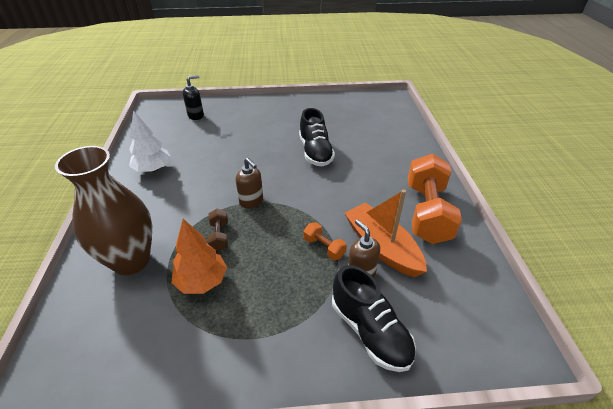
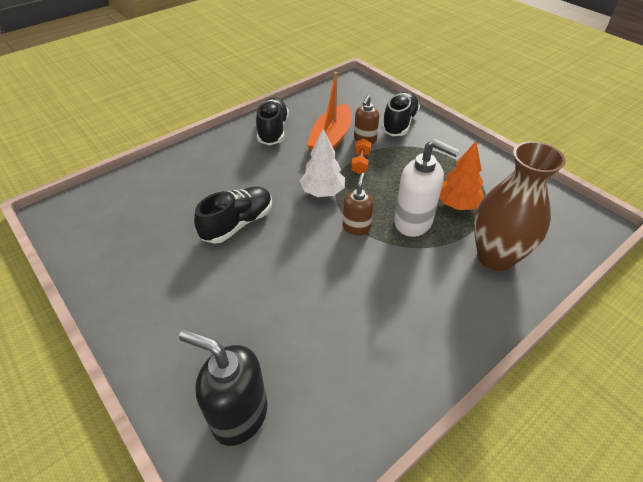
camera: 125 degrees left, 5 degrees up
white tree [129,110,171,172] -> white tree moved to [300,129,345,197]
black soap dispenser [183,75,204,120] -> black soap dispenser [179,329,267,446], size x1.67
brown dumbbell [207,209,228,251] -> white soap dispenser [394,139,460,237]
orange dumbbell [408,154,462,244] -> black shoe [256,97,289,145]

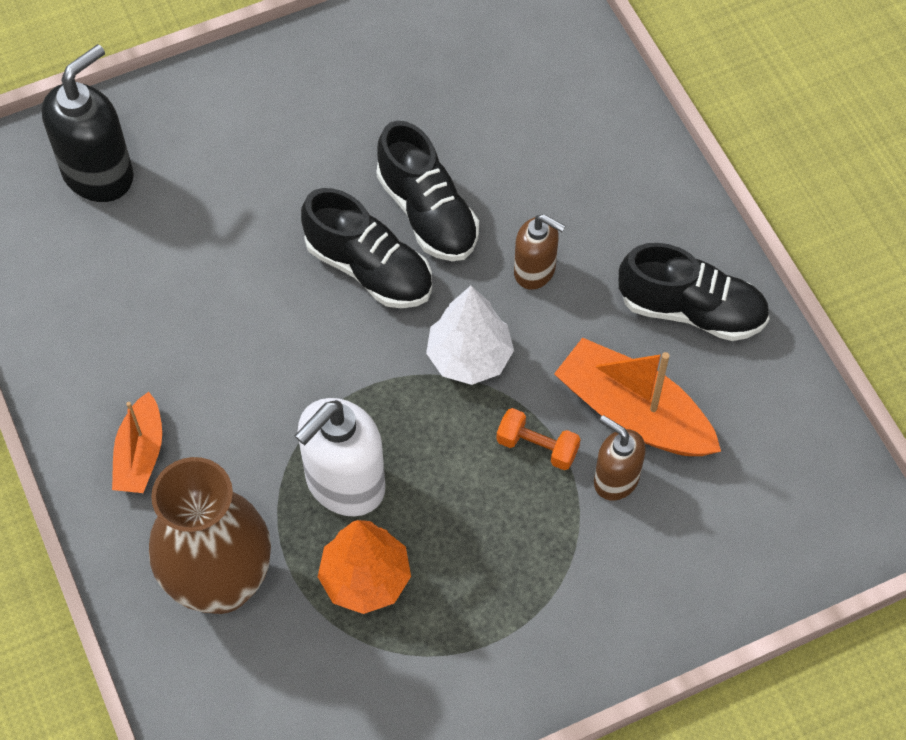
camera: 105 degrees right, 15 degrees up
brown soap dispenser [343,173,373,235] -> brown soap dispenser moved to [514,214,565,290]
black shoe [382,92,420,136] -> black shoe moved to [301,188,432,308]
none -> orange boat [112,392,162,493]

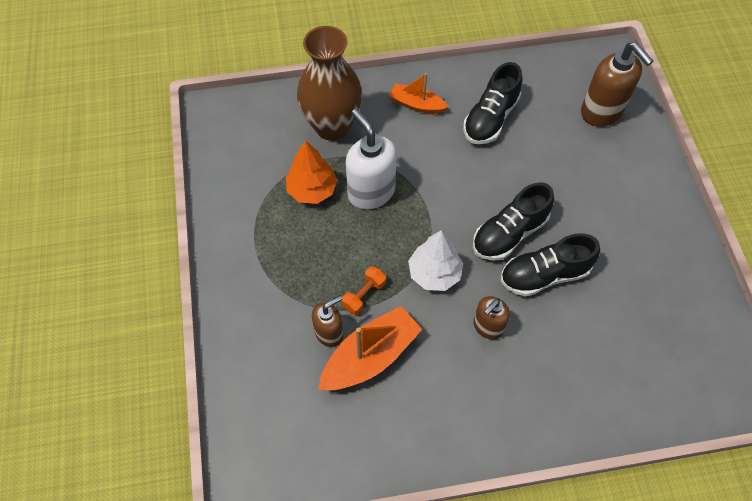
camera: 105 degrees right, 0 degrees up
black soap dispenser [42,44,134,202] -> brown soap dispenser [581,42,653,127]
black shoe [619,243,770,341] -> black shoe moved to [463,62,523,144]

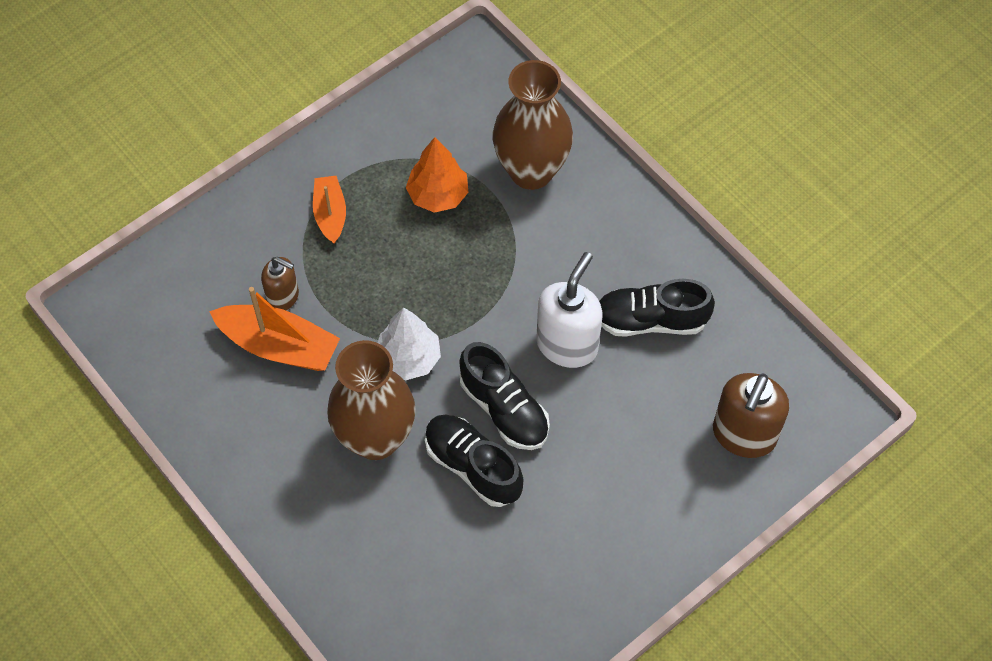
camera: 60 degrees right, 0 degrees up
orange dumbbell [341,266,386,315] -> none
white soap dispenser [345,109,397,209] -> white soap dispenser moved to [536,252,603,368]
orange boat [389,73,448,114] -> orange boat moved to [313,176,346,244]
black shoe [473,182,554,261] -> black shoe turned 150 degrees counterclockwise [459,342,550,450]
brown soap dispenser [473,296,510,340] -> brown vase [327,340,416,460]

